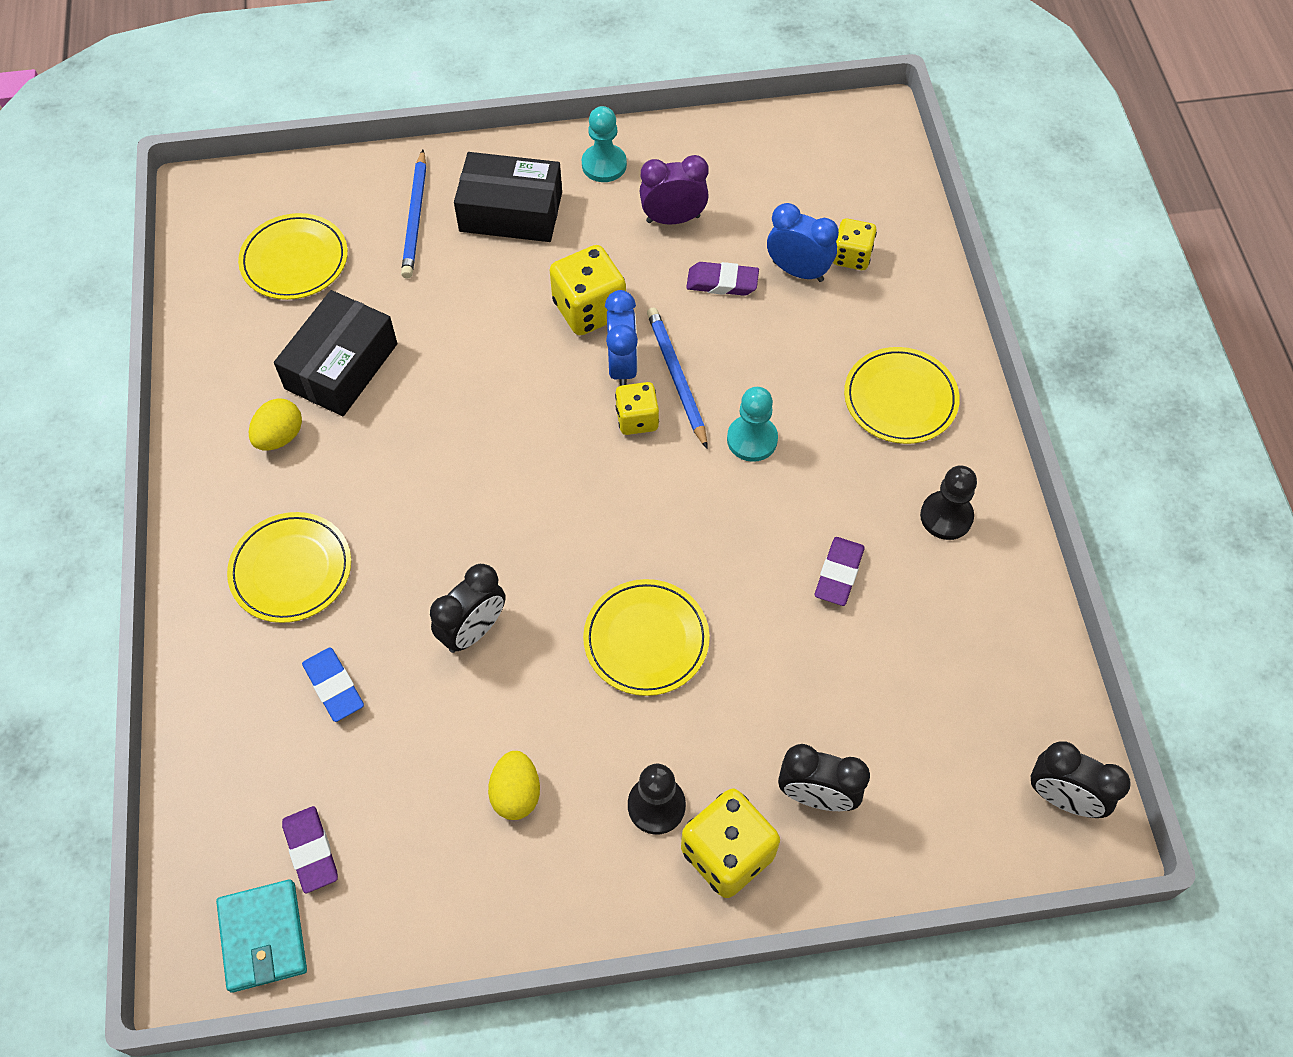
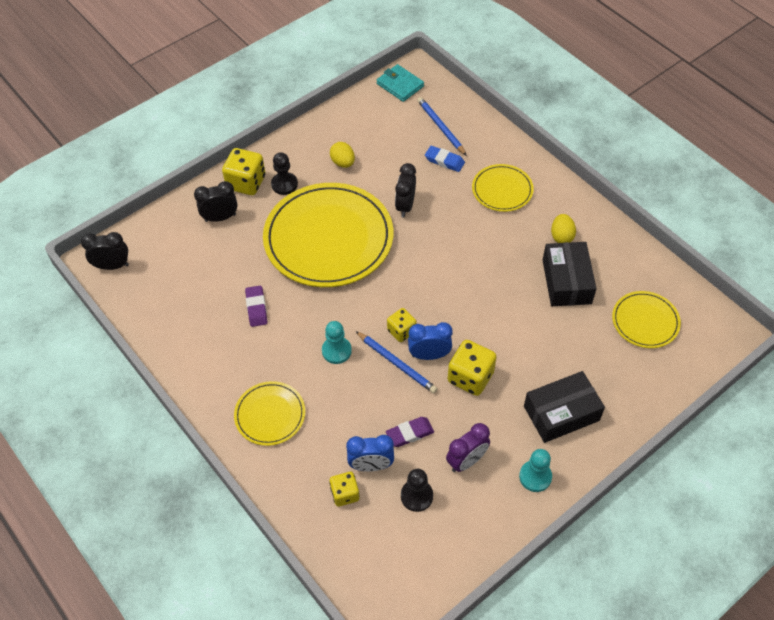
camera: 150 degrees right, 5 degrees down
purple eraser [282,806,338,894] -> none
blue pencil [401,150,426,279] -> blue pencil moved to [417,97,467,156]
yellow plate [583,579,710,696] -> yellow plate [263,183,393,287], size x2.05
blue clock [605,290,638,386] -> blue clock turned 120 degrees clockwise [408,322,453,360]
black pawn [920,465,977,540] -> black pawn moved to [401,469,433,512]

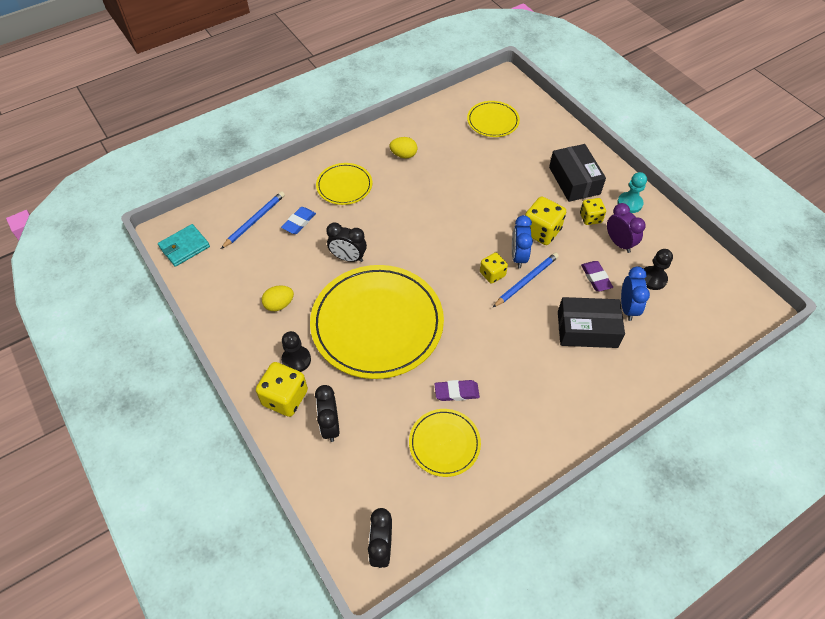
camera: 85 degrees left, 0 degrees up
yellow plate [234,381,305,446] -> yellow plate moved to [409,409,481,477]
turquoise pawn [322,321,352,364] -> none
yellow dice [329,472,360,507] -> yellow dice moved to [580,198,606,225]
blue pencil [417,97,467,156] -> blue pencil turned 150 degrees clockwise [221,191,285,249]
black box [543,242,597,306] -> black box moved to [558,297,625,348]

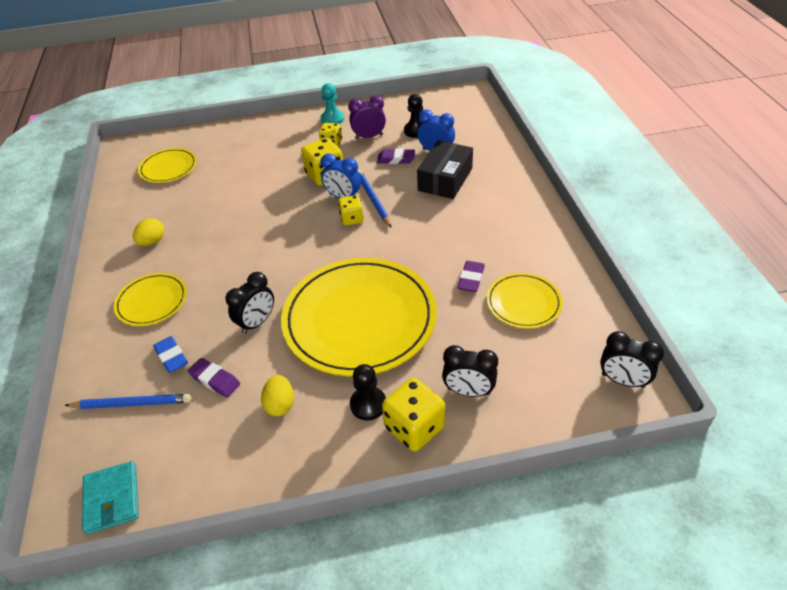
camera: 65 degrees left, 10 degrees down
blue pencil [221,191,285,249] -> blue pencil turned 120 degrees clockwise [64,394,191,409]
black box [549,144,606,202] -> none
none -> purple eraser [188,358,240,398]

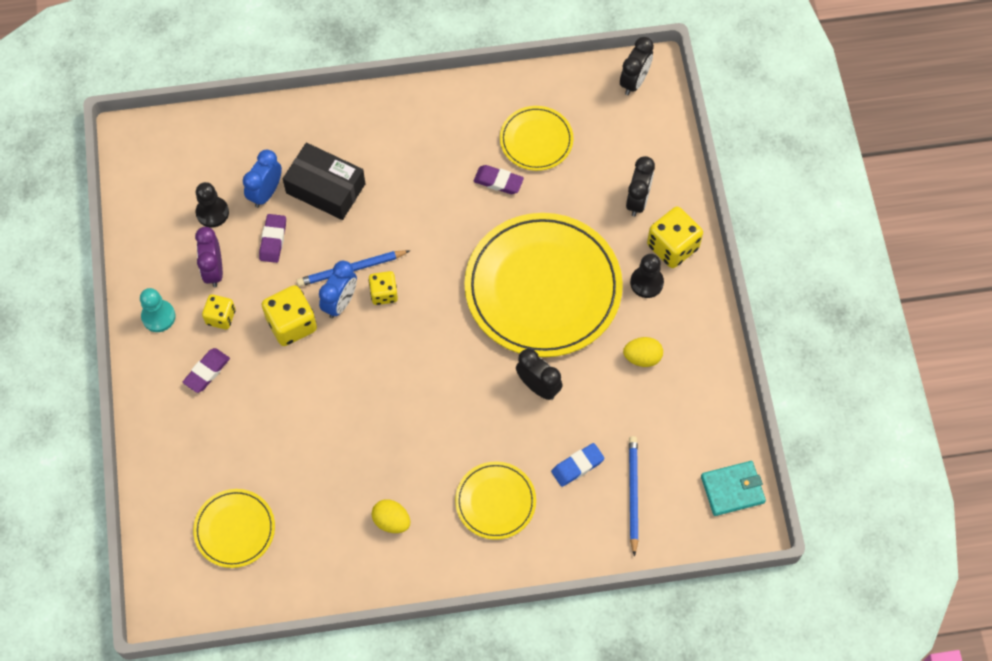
camera: 90 degrees left, 20 degrees up
purple eraser [188,358,240,398] -> purple eraser moved to [183,348,230,393]

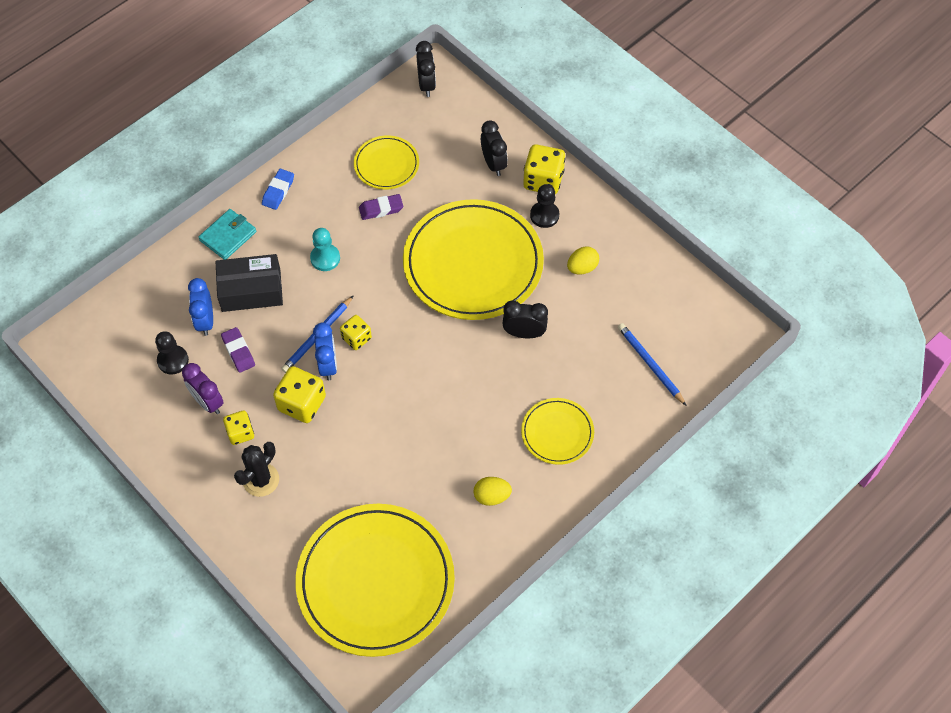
camera: 35 degrees left, 5 degrees down
turquoise pawn [140,288,176,332] -> turquoise pawn moved to [310,228,340,271]
purple eraser [183,348,230,393] -> black cactus [234,442,279,497]
yellow plate [193,489,275,568] -> yellow plate [295,504,455,657], size x2.05
blue eraser [551,443,604,487] -> blue eraser moved to [262,169,294,210]
turquoise wallet [701,461,766,516] -> turquoise wallet moved to [198,209,256,260]

